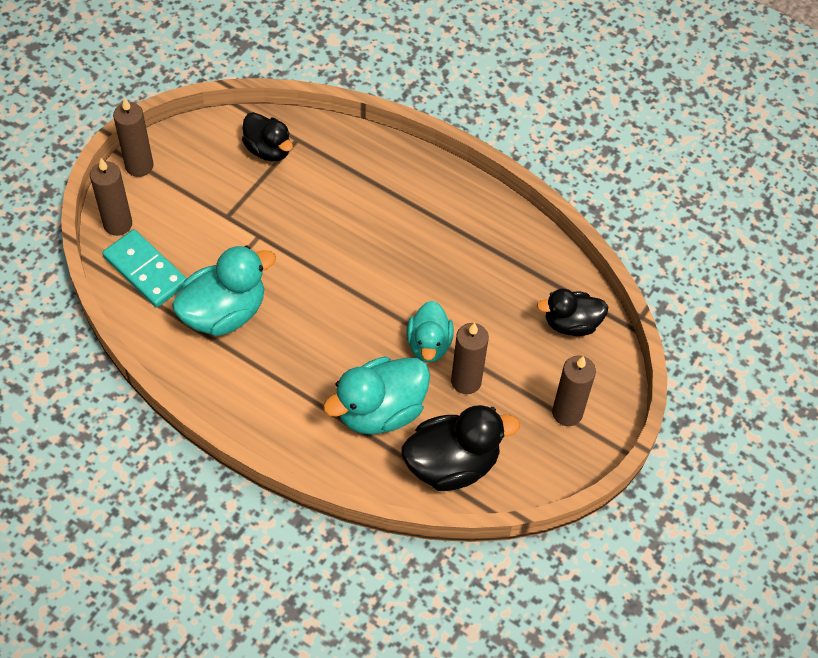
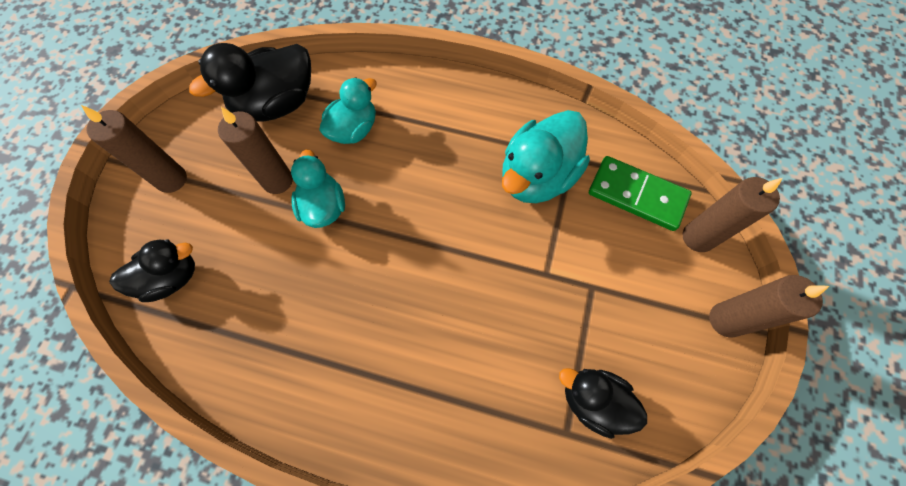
camera: 165 degrees right, 10 degrees up
turquoise domino [102,229,187,307] -> green domino [589,156,692,231]
turquoise duck [323,356,430,435] -> turquoise duck [319,77,377,144], size x0.65

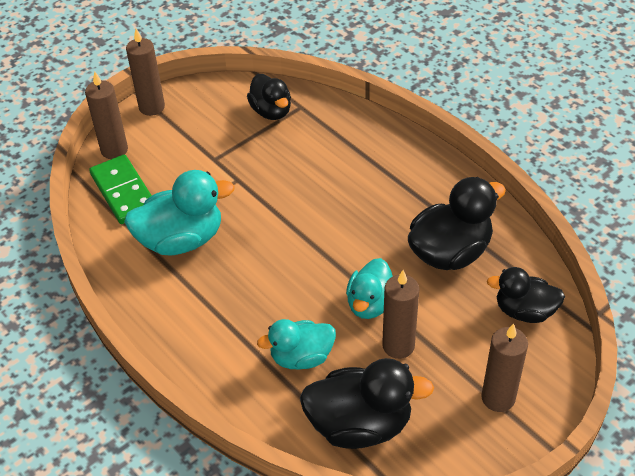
camera: 145 degrees left, 20 degrees down
none -> black duck [408,177,506,270]

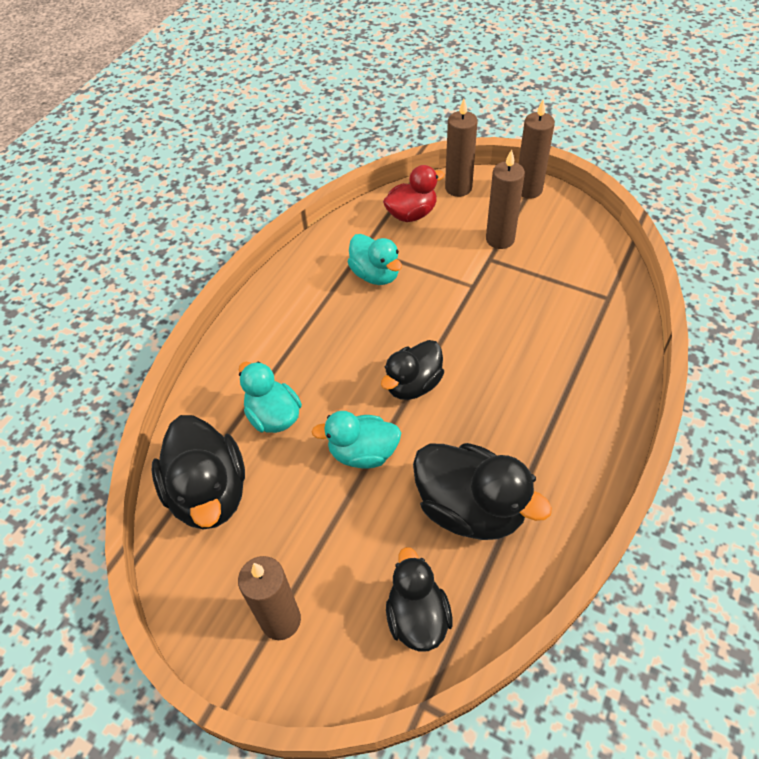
camera: 70 degrees right, 5 degrees up
green domino [89,155,152,224] -> red duck [383,165,445,222]
turquoise duck [124,170,235,255] -> turquoise duck [348,234,402,285], size x0.65
black duck [247,74,291,120] -> black duck moved to [381,340,444,400]
brown candle [382,270,419,359] -> brown candle moved to [486,149,525,249]

